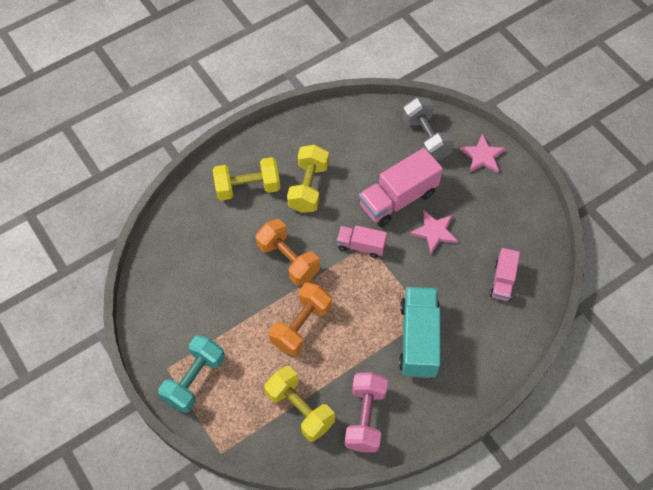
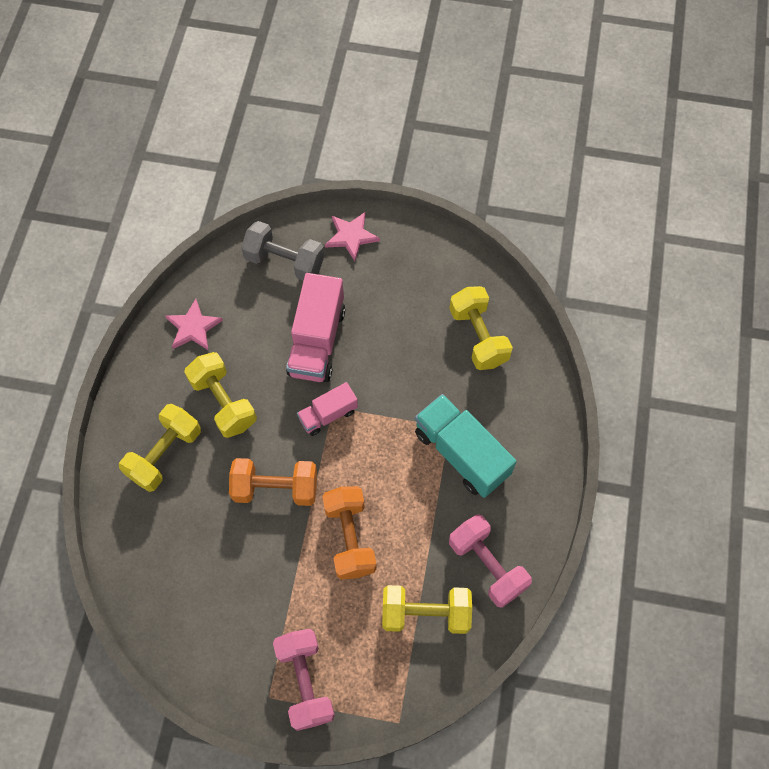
camera: 45 degrees left, 5 degrees up
turquoise dumbbell [158,335,225,413] -> pink dumbbell [273,629,335,731]
pink star [410,210,458,254] -> pink star moved to [165,299,223,351]
pink truck [490,248,520,301] -> yellow dumbbell [449,286,513,370]

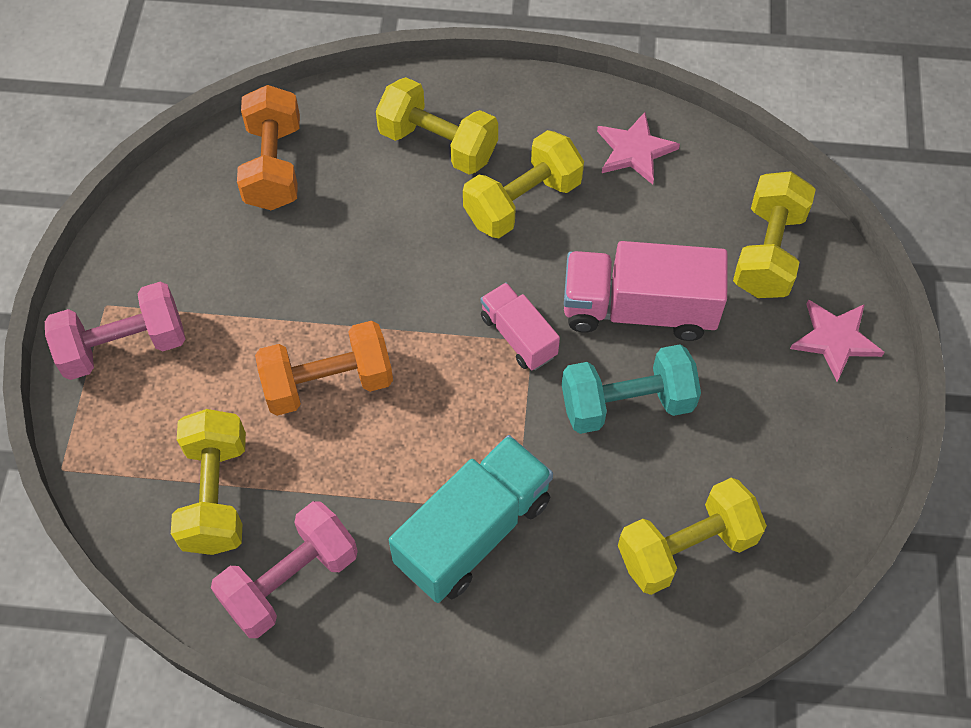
camera: 85 degrees right, 5 degrees down
orange dumbbell [229,458,317,506] -> orange dumbbell moved to [237,85,300,210]
grey dumbbell [241,221,324,281] -> yellow dumbbell [733,171,816,298]
none -> turquoise dumbbell [562,344,701,434]

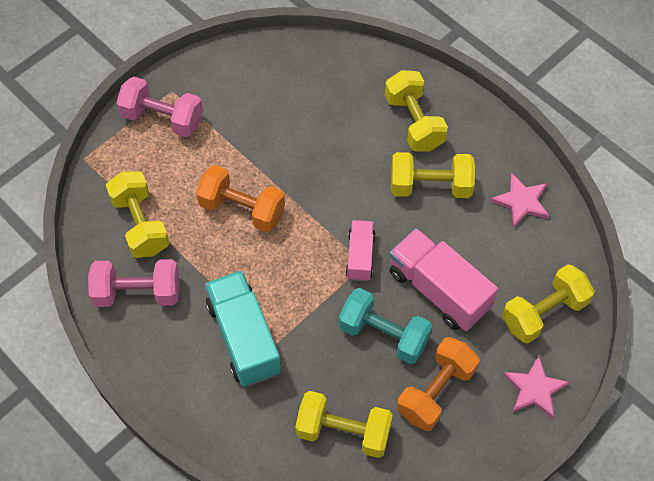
camera: 40 degrees right, 0 degrees up
yellow dumbbell [171,409,246,555] -> yellow dumbbell turned 60 degrees counterclockwise [106,171,170,258]
orange dumbbell [237,85,300,210] -> orange dumbbell moved to [397,337,480,431]
turquoise truck [389,435,553,603] -> turquoise truck turned 105 degrees counterclockwise [205,270,281,387]

